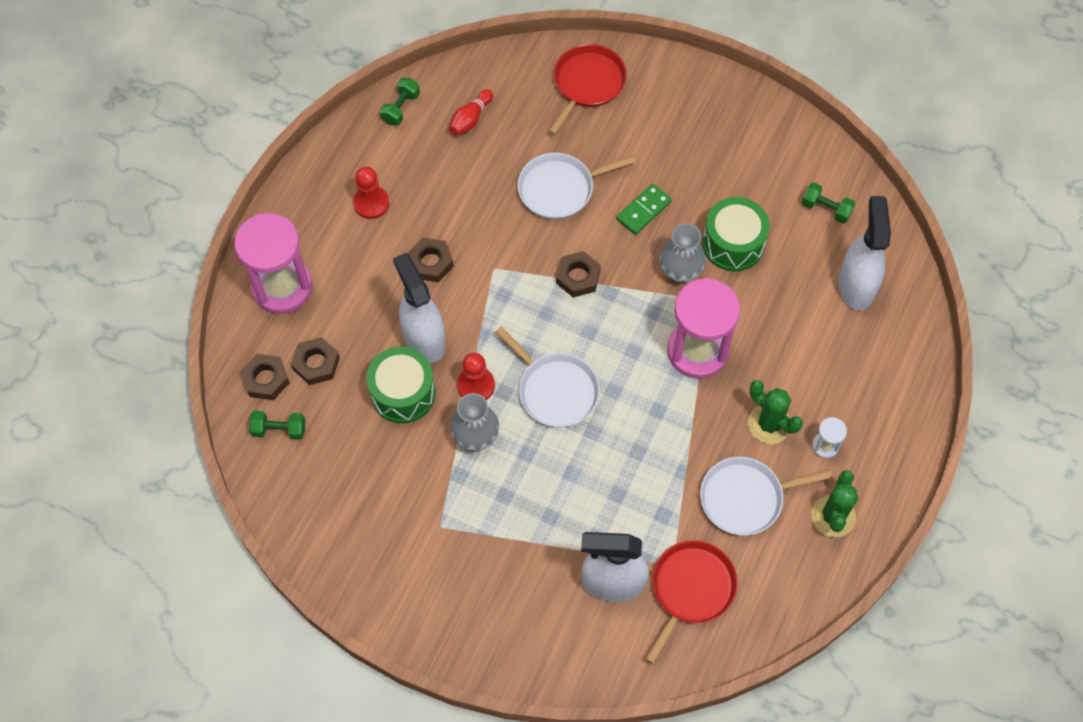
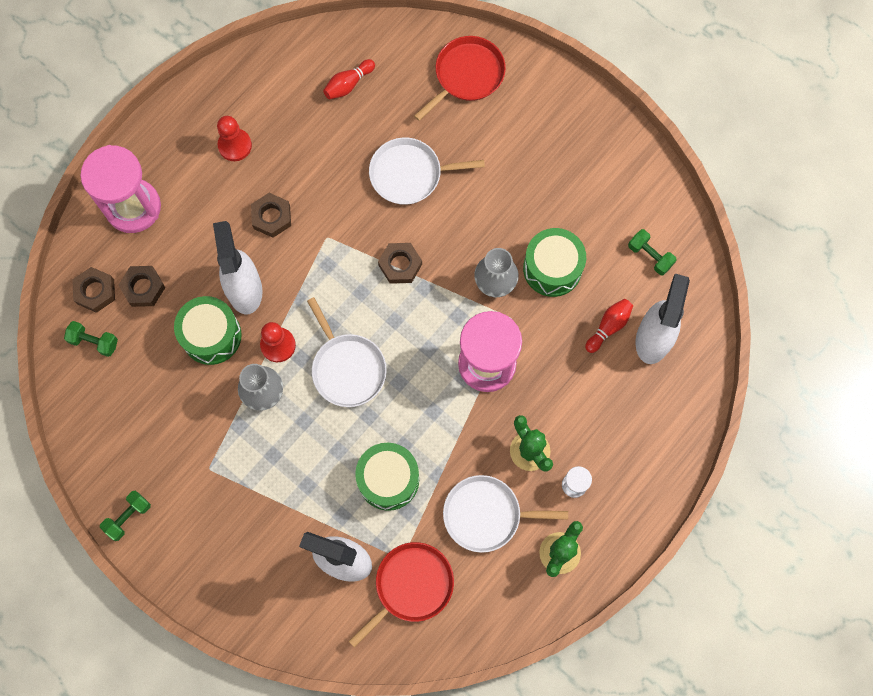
camera: 15 degrees right, 10 degrees up
green dumbbell [380,78,420,126] -> green dumbbell moved to [100,491,151,541]
green domino [616,184,672,235] -> none
none -> green drum [355,443,419,511]
none -> red bowling pin [585,299,633,353]

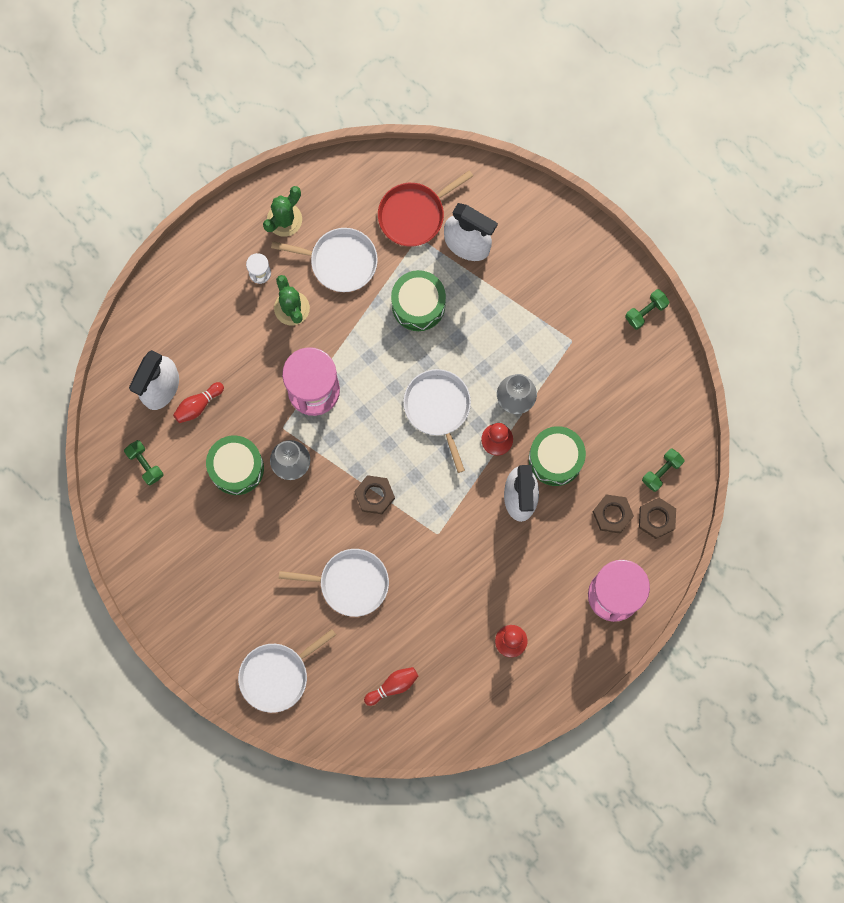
camera: 170 degrees left, 5 degrees up
green dumbbell [64,321,118,357] -> green dumbbell turned 75 degrees counterclockwise [642,448,684,492]
brown nut [251,193,291,238] -> none
red pan [414,36,506,121] -> white pan [238,629,336,713]

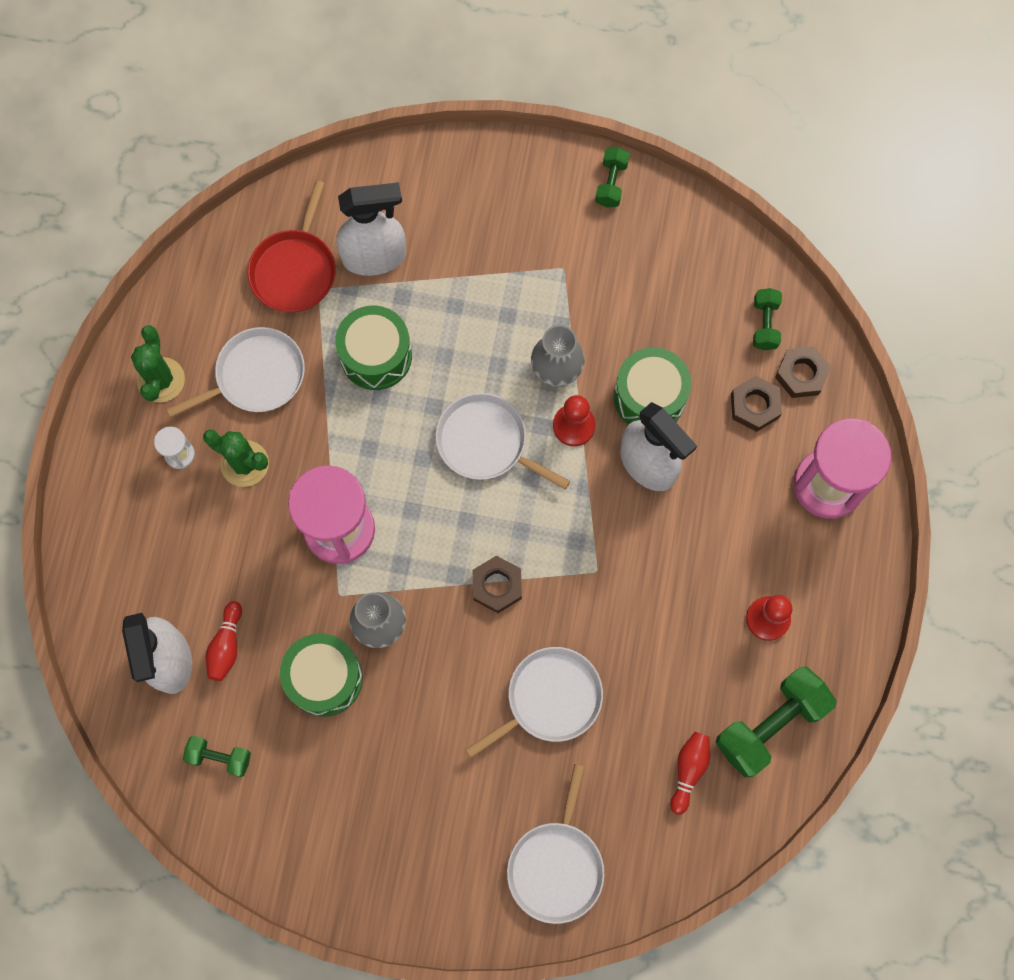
camera: 40 degrees left, 5 degrees down
none -> green dumbbell [716,667,837,777]

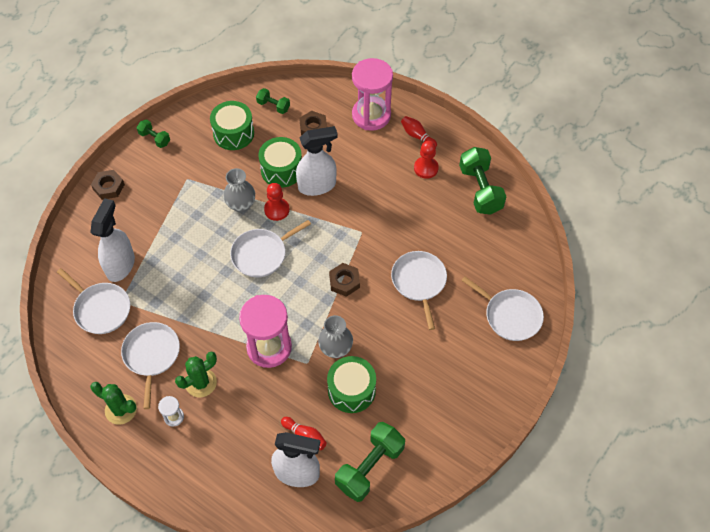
camera: 65 degrees left, 15 degrees down
green dumbbell [183,736,251,777] -> green dumbbell [335,422,405,502], size x1.90
red pan [248,180,336,312] -> white pan [57,268,130,334]
green drum [335,306,412,390] -> green drum moved to [210,101,254,150]
red bowling pin [670,732,710,815] -> red bowling pin moved to [401,116,437,147]
brown nut [775,346,831,398] -> brown nut moved to [91,170,125,200]

